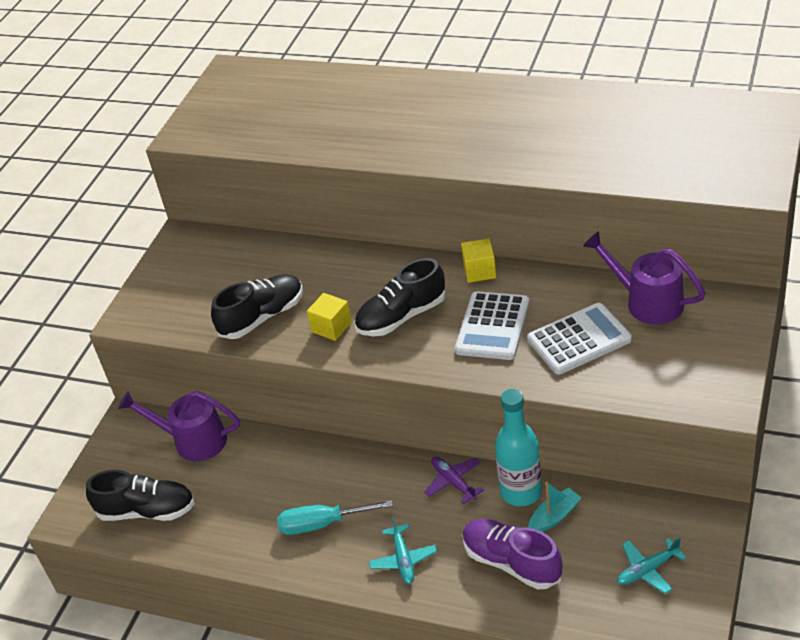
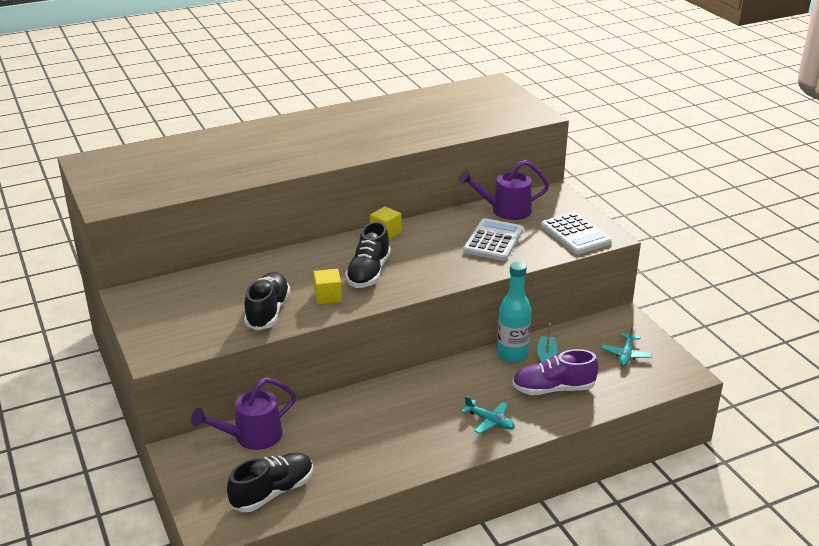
camera: 50 degrees left, 10 degrees down
turquoise screwdriver [277,500,393,535] -> none
purple plane [424,456,484,504] -> none
white calculator [455,291,530,360] -> white calculator moved to [541,212,612,254]

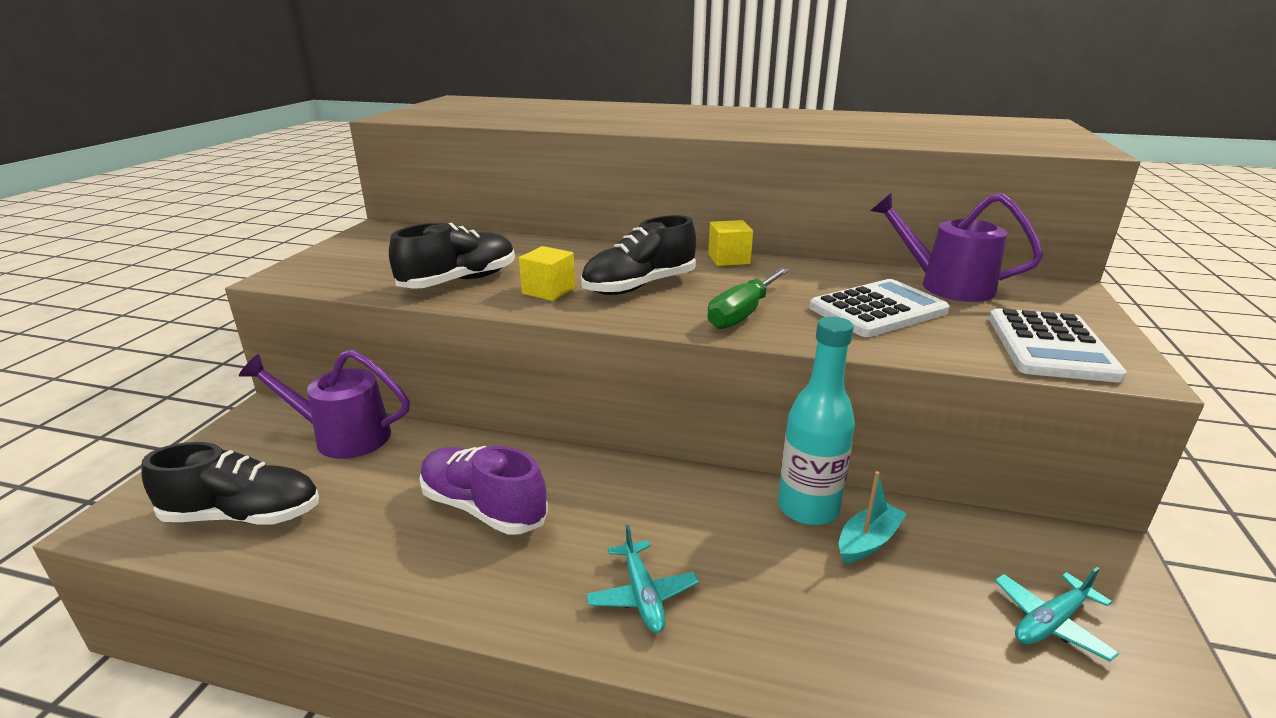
camera: 40 degrees right, 5 degrees down
purple shoe [512,349,598,395] -> purple shoe moved to [419,446,548,535]
none -> green screwdriver [707,268,790,329]

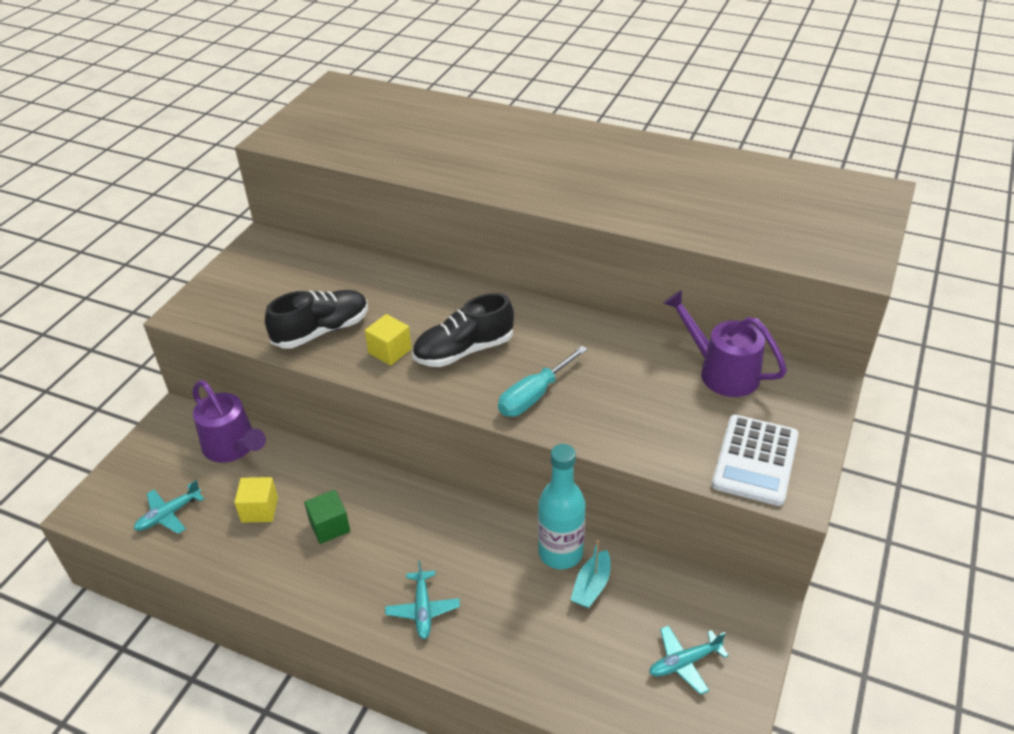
camera: 10 degrees right, 15 degrees up
black shoe [141,442,319,525] -> turquoise plane [134,480,204,534]
purple watering can [239,349,410,459] -> purple watering can turned 150 degrees counterclockwise [193,380,266,463]
purple shoe [419,446,548,535] -> green cube [304,490,350,544]
green screwdriver [707,268,790,329] -> turquoise screwdriver [498,346,588,417]
yellow cube [708,220,753,266] -> yellow cube moved to [234,477,278,523]
white calculator [809,279,950,337] -> none
turquoise boat [839,471,907,563] -> turquoise boat turned 150 degrees clockwise [571,540,611,608]

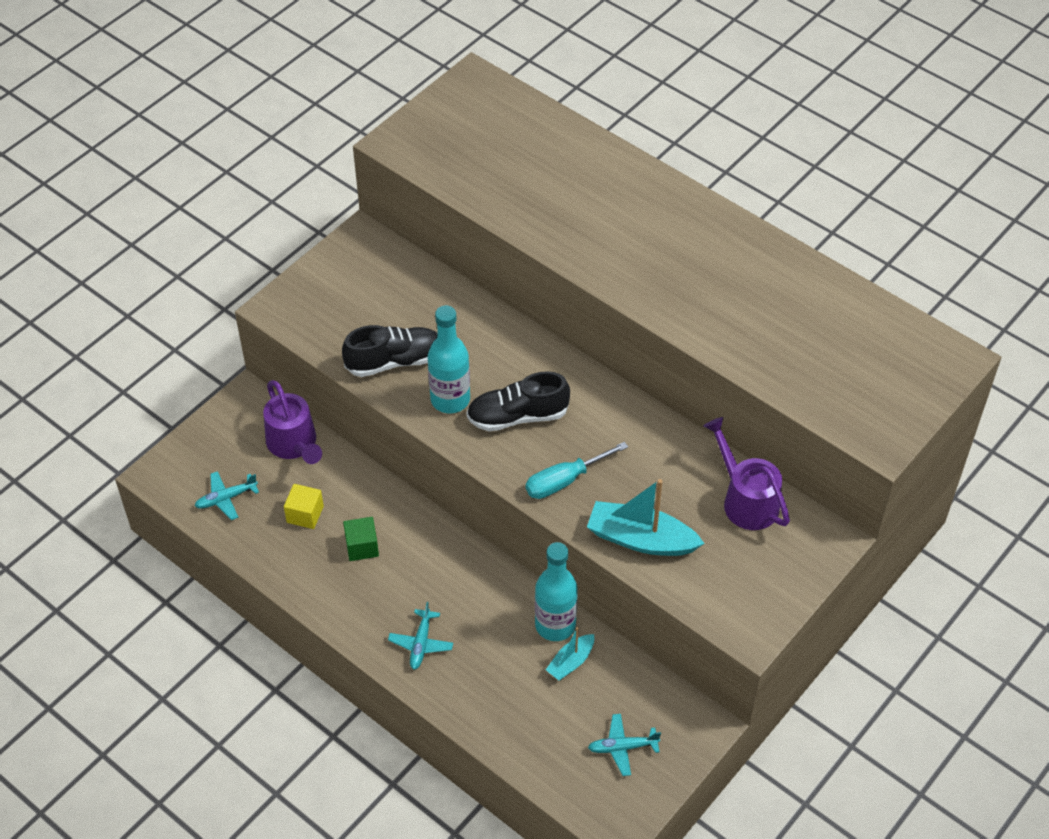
camera: 15 degrees right, 10 degrees up
yellow cube [365,314,412,366] -> turquoise bottle [428,305,470,413]
white calculator [712,415,799,506] -> none
none -> turquoise boat [587,479,705,556]

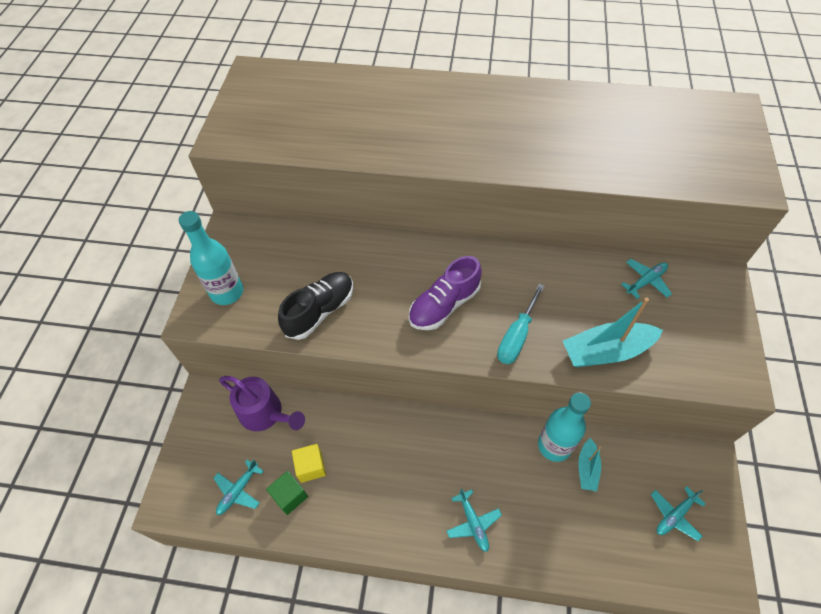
camera: 30 degrees left, 5 degrees up
green cube [343,517,379,561] -> green cube moved to [266,471,308,515]
turquoise bottle [428,305,470,413] -> turquoise bottle moved to [179,211,243,305]
black shoe [467,371,570,431] -> purple shoe [409,256,482,330]
purple watering can [704,417,790,530] -> turquoise plane [621,259,672,299]

